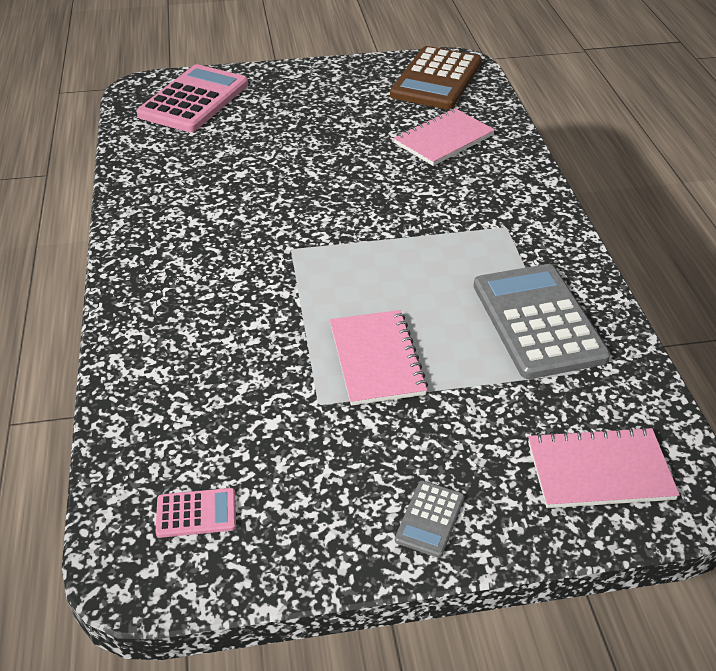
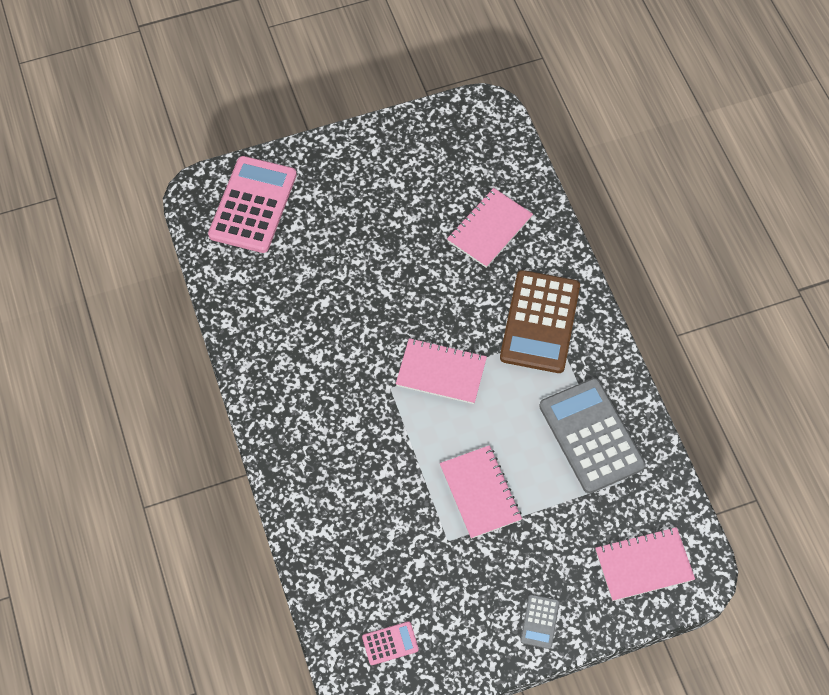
camera: 10 degrees left, 20 degrees up
brown calculator [390,46,482,110] -> brown calculator moved to [500,270,580,373]
none -> pink notebook [396,338,487,404]

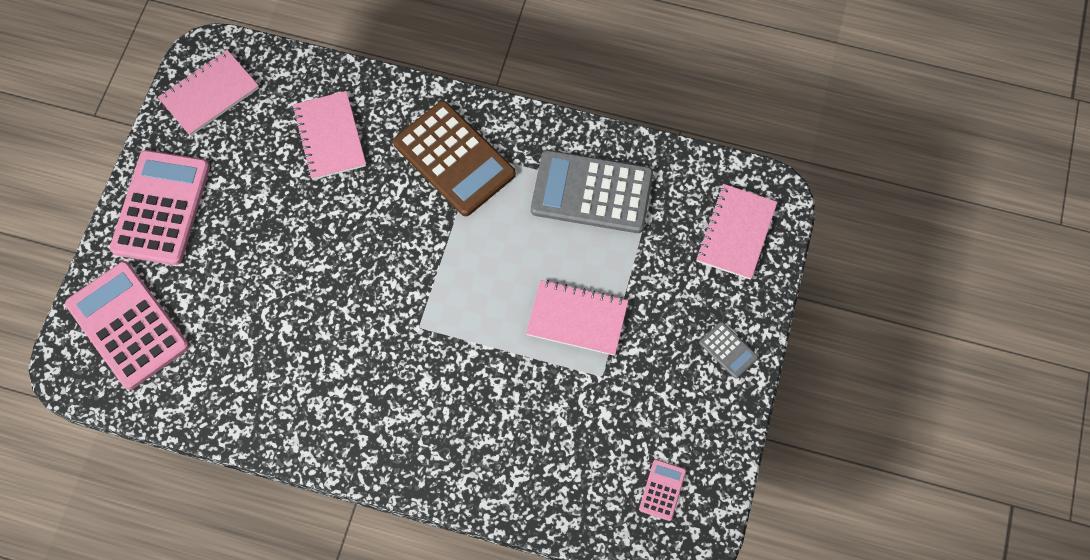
camera: 55 degrees left, 5 degrees up
pink notebook [396,338,487,404] -> pink notebook moved to [158,50,259,136]
none -> pink calculator [110,150,210,265]

